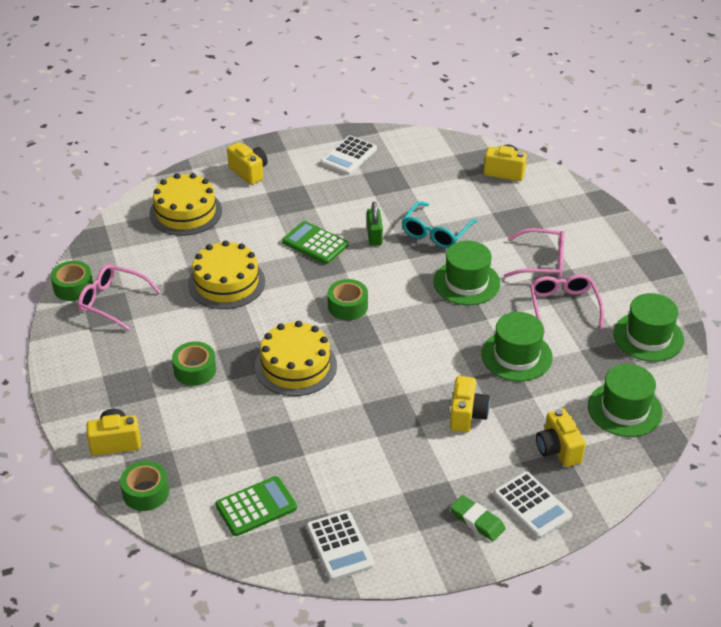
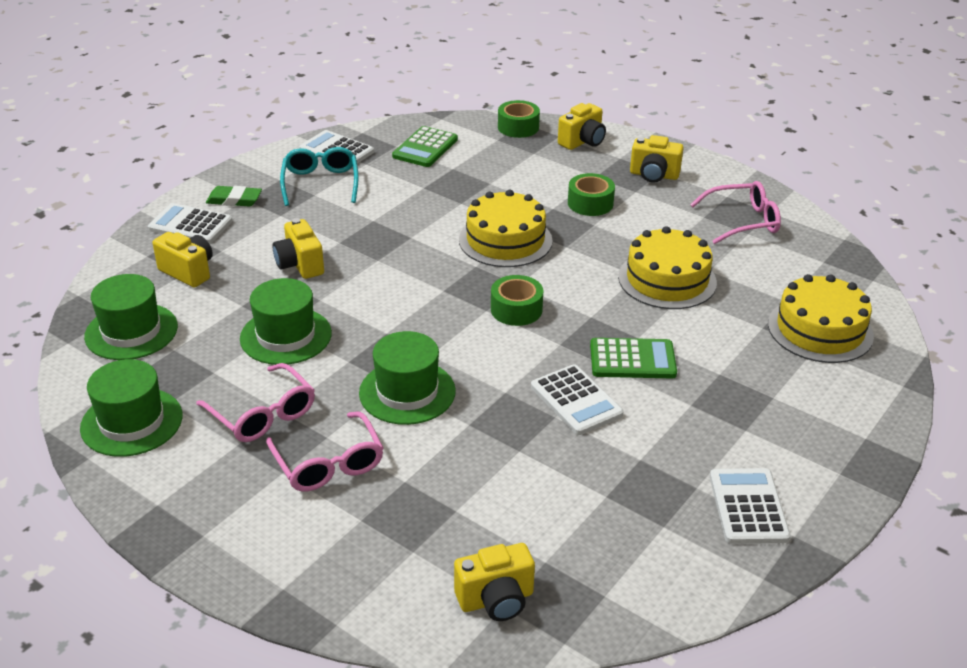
camera: 145 degrees right, 5 degrees down
green tape [51,261,93,301] -> none
yellow camera [227,142,268,185] -> yellow camera moved to [630,135,684,183]
green padlock [367,202,383,246] -> white calculator [531,364,624,435]
turquoise glasses [402,201,477,249] -> turquoise glasses moved to [280,147,359,206]
pink glasses [504,228,565,278] -> pink glasses turned 90 degrees counterclockwise [266,412,383,491]

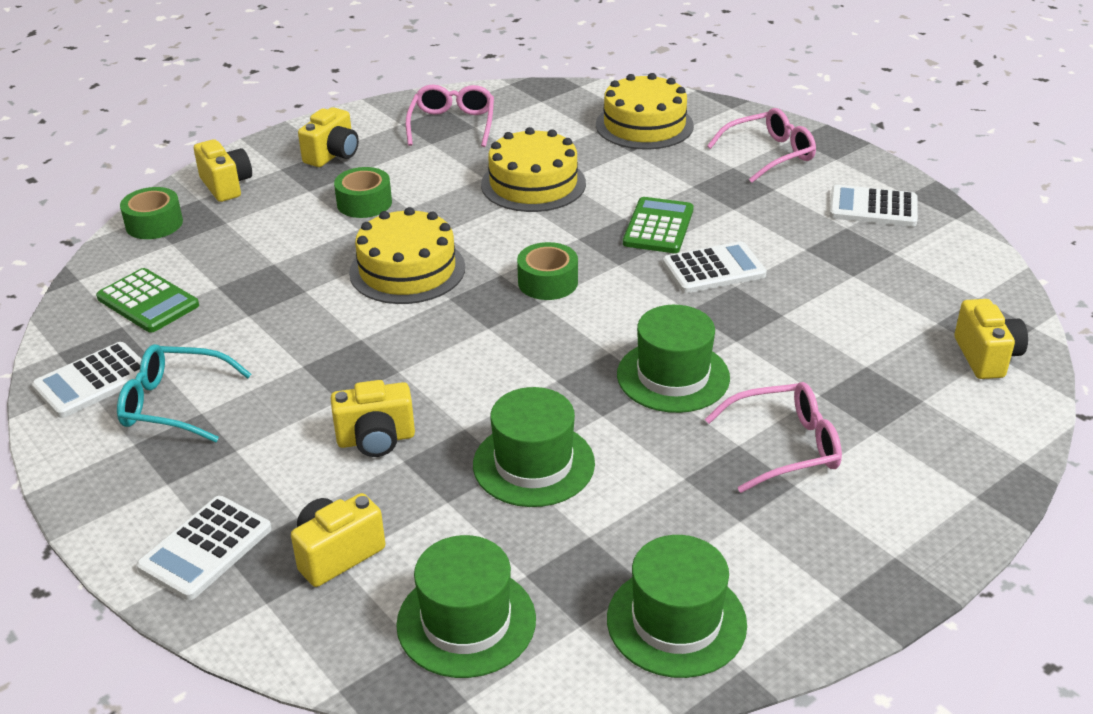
camera: 75 degrees left, 0 degrees up
pink glasses [196,363,315,442] -> pink glasses moved to [707,108,816,183]
green eraser [206,186,262,206] -> none

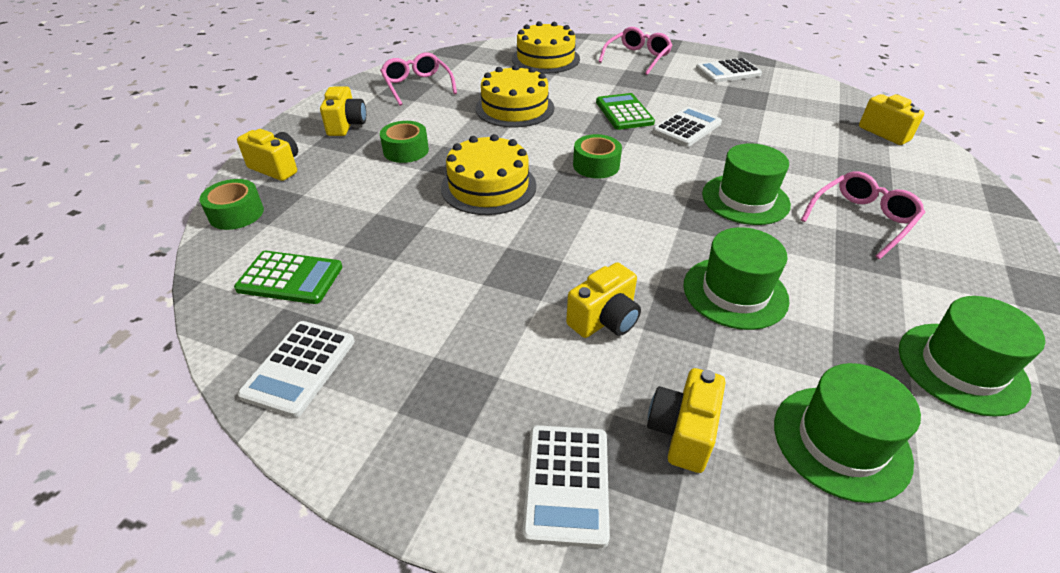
camera: 30 degrees left, 5 degrees up
turquoise glasses [117,344,252,442] -> none

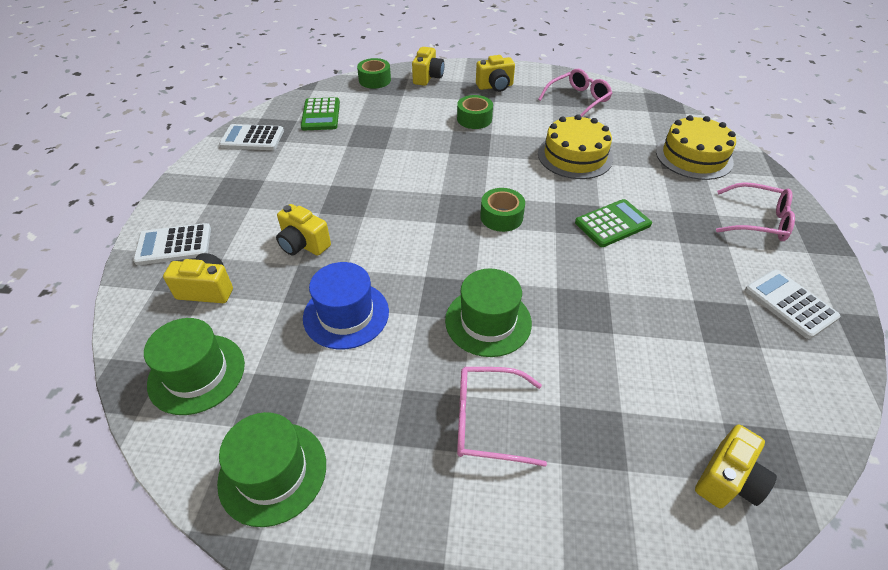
camera: 75 degrees right, 5 degrees up
yellow cake [441,134,536,215] -> none
white calculator [653,107,722,147] -> none
green hat [683,227,789,330] -> blue hat [303,262,389,349]
pink glasses [801,171,925,259] -> pink glasses turned 150 degrees clockwise [457,367,547,467]

